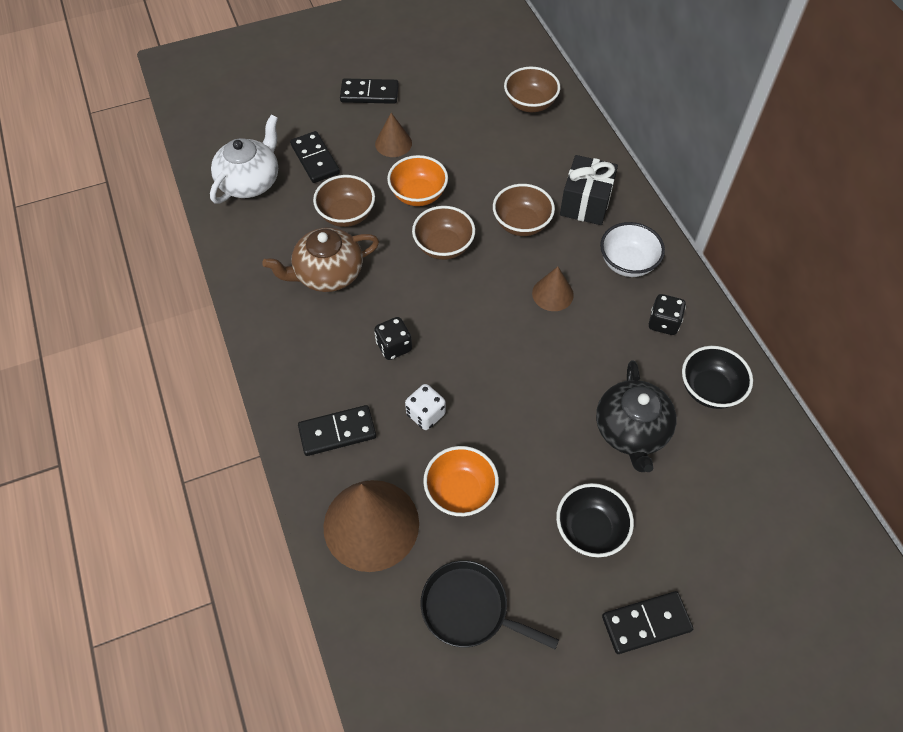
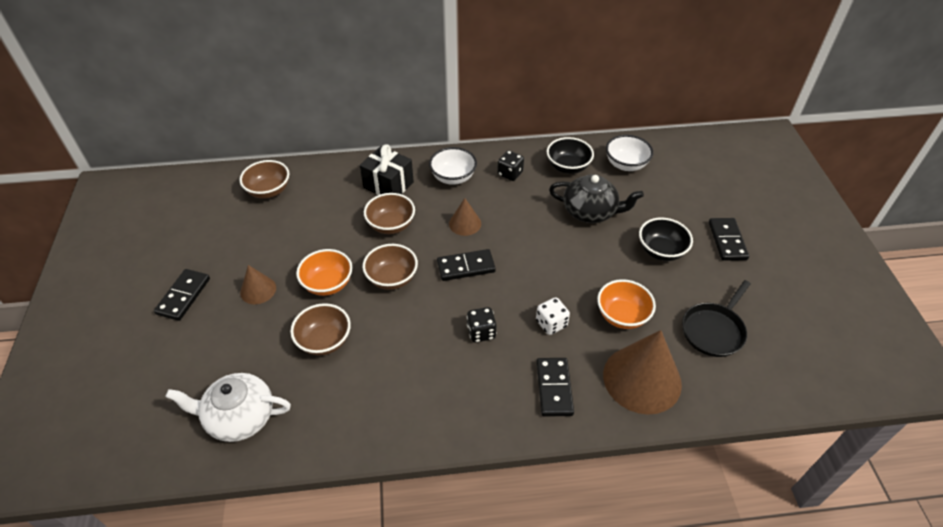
camera: 75 degrees left, 10 degrees down
white teapot [210,115,278,203] -> white teapot turned 45 degrees counterclockwise [165,373,291,442]
brown teapot [262,227,379,292] -> none
black domino [290,131,340,183] -> black domino moved to [437,249,496,281]
none -> white bowl [606,135,653,171]

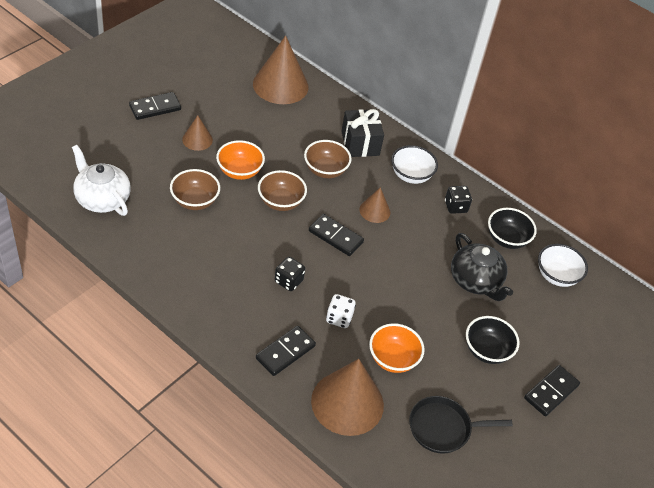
camera: 40 degrees right, 0 degrees up
brown bowl [239,160,289,199] -> brown cone [253,35,308,104]

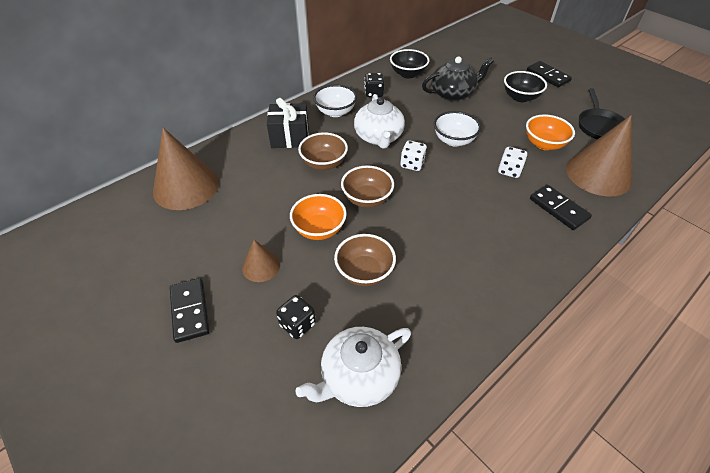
camera: 75 degrees left, 0 degrees up
black dice [275,257,305,291] -> black dice moved to [276,295,316,339]
black domino [309,214,364,256] -> white dice [400,141,427,171]
brown cone [359,187,390,223] -> white teapot [354,94,405,149]
white bowl [538,244,588,287] -> white bowl moved to [434,111,481,147]

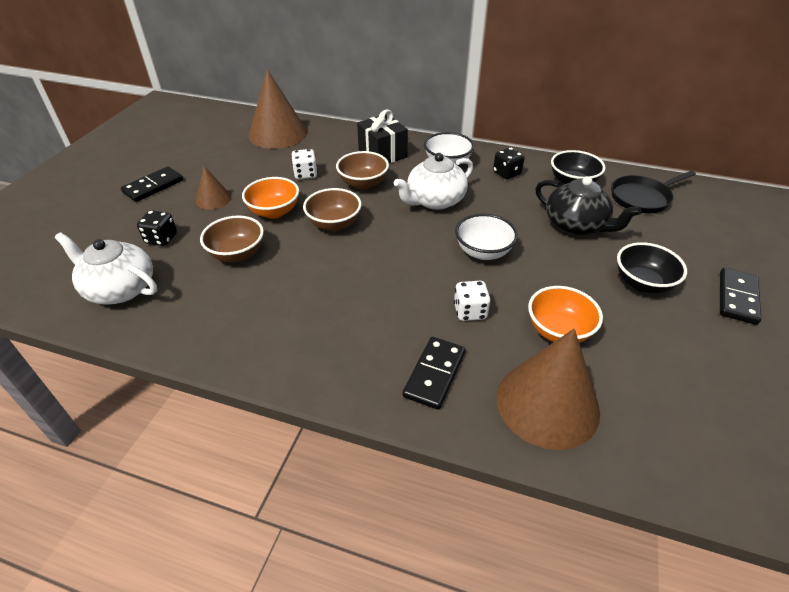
camera: 60 degrees right, 5 degrees down
white dice [400,141,427,171] -> white dice moved to [291,149,318,179]
black pan [579,88,625,139] -> black pan moved to [611,171,696,213]

